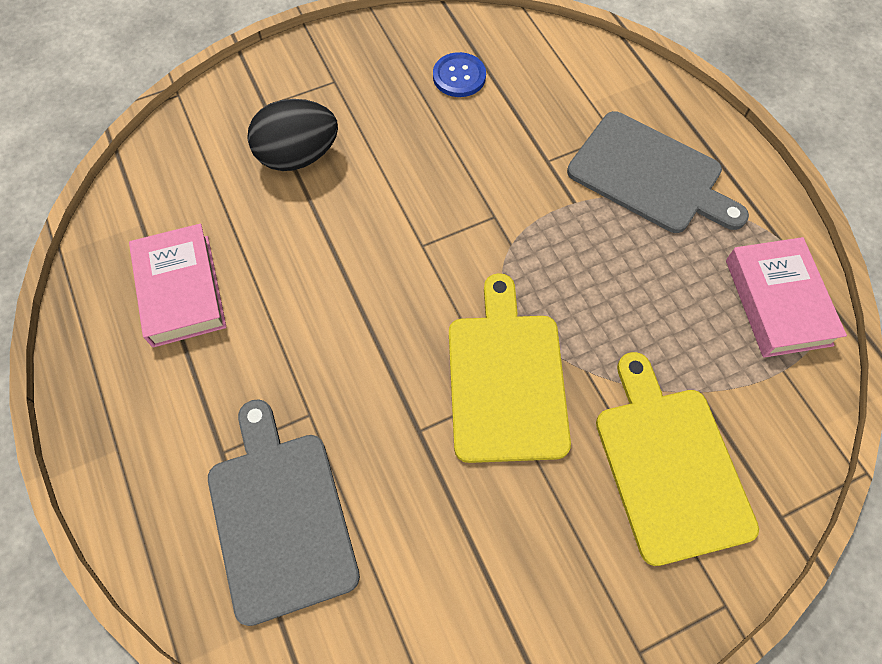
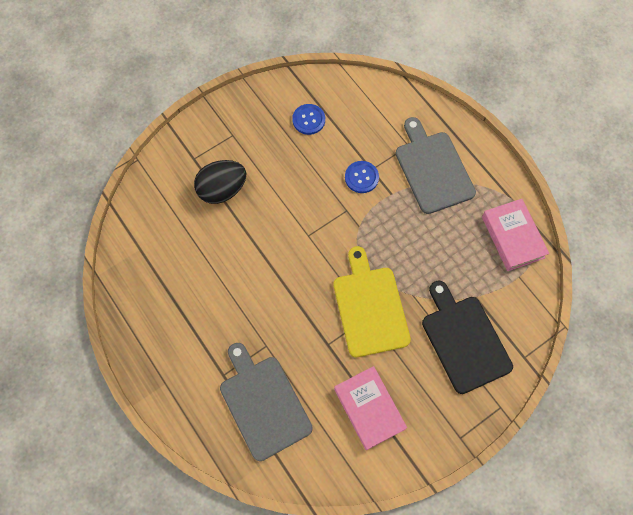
camera: 10 degrees left, 5 degrees up
pink book [129,224,226,347] -> pink book moved to [334,366,407,450]
grey cutting board [567,111,749,233] -> grey cutting board turned 135 degrees counterclockwise [395,117,476,214]
yellow cutting board [596,352,759,566] -> black cutting board [422,280,513,394]
none -> blue button [345,161,379,193]

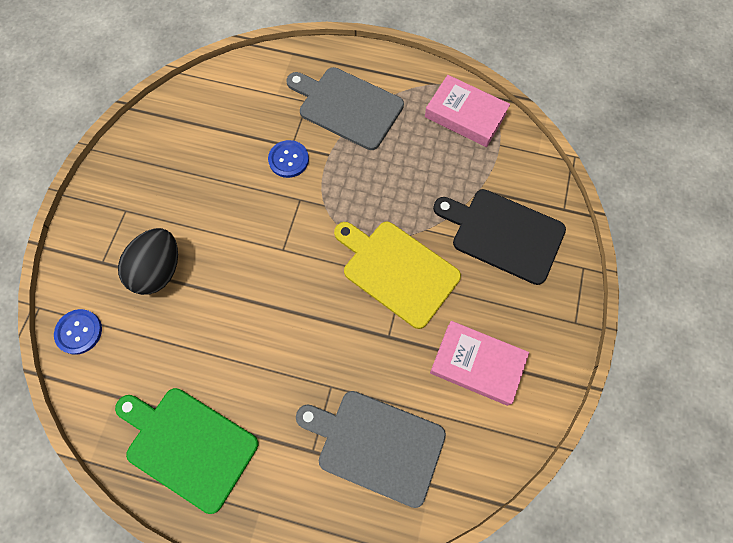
camera: 40 degrees left, 0 degrees up
blue button [292,104,325,135] -> blue button moved to [54,309,102,355]
none -> green cutting board [115,388,258,514]

